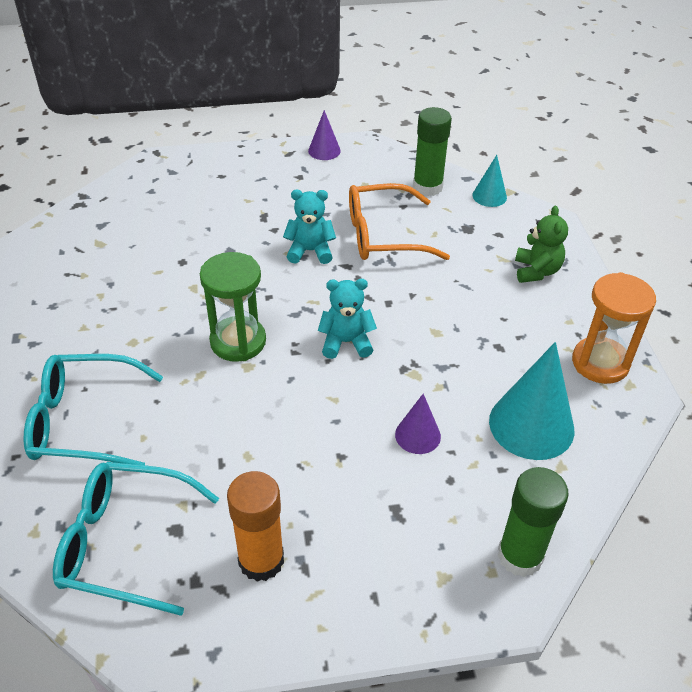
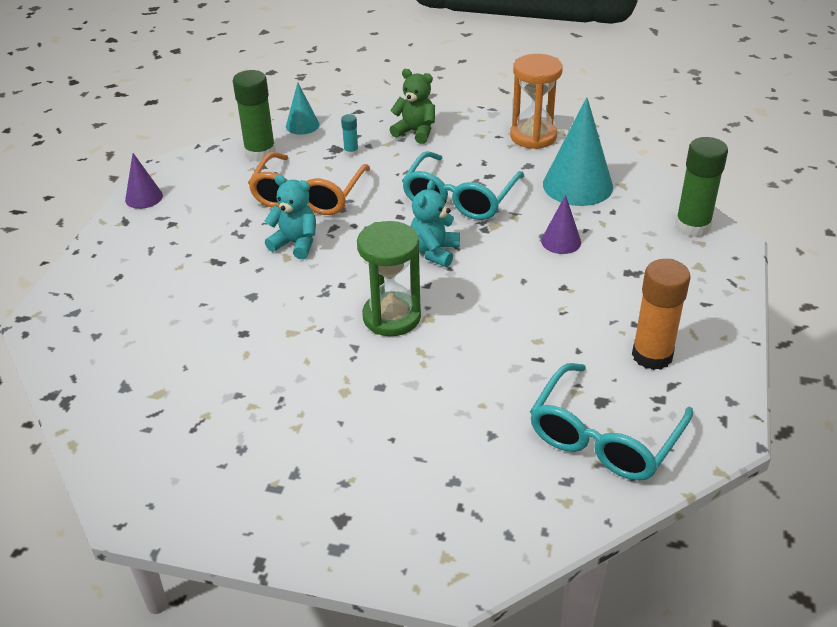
camera: 65 degrees left, 5 degrees down
turquoise glasses [23,354,163,465] -> turquoise glasses moved to [402,151,524,220]
turquoise teddy bear [283,190,336,264] -> turquoise teddy bear turned 90 degrees clockwise [265,175,316,259]
none -> turquoise glue stick [341,114,359,156]

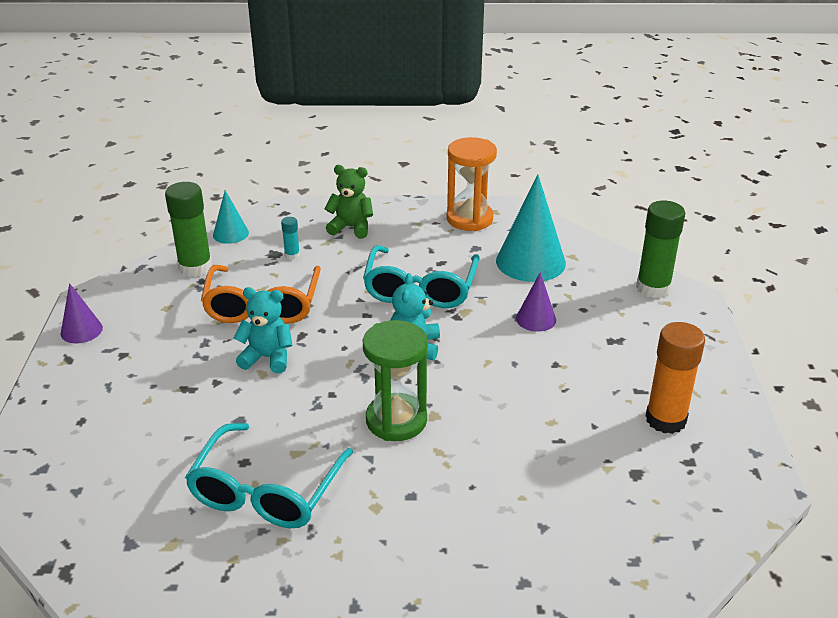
camera: 15 degrees left, 5 degrees down
turquoise glasses [530,363,693,481] -> turquoise glasses moved to [185,423,353,528]

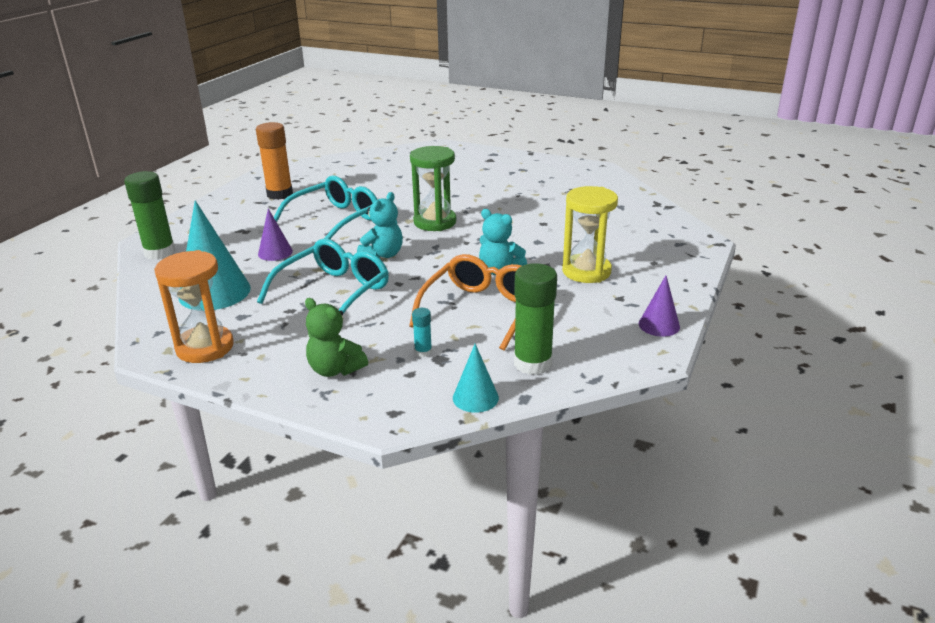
camera: 155 degrees left, 5 degrees down
turquoise glasses [185,423,353,528] -> turquoise glasses moved to [274,175,377,239]
none -> yellow hourglass [562,186,618,283]

